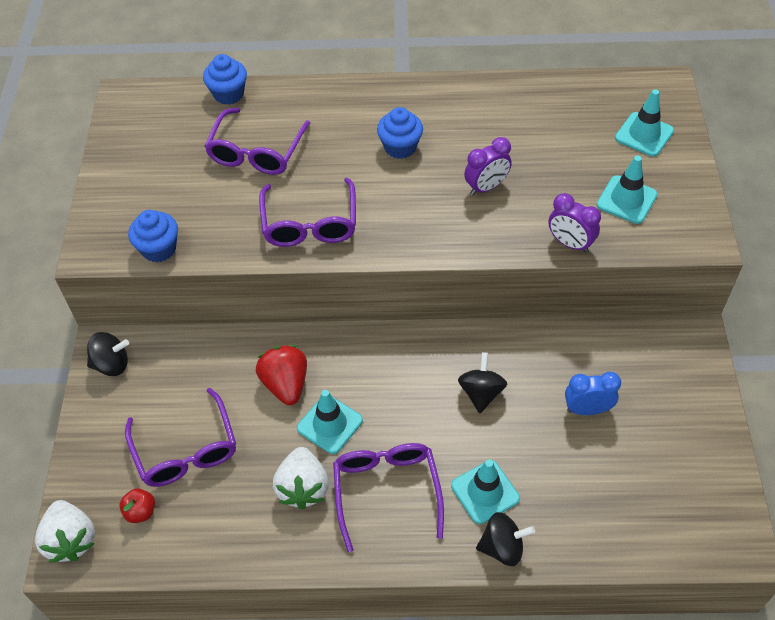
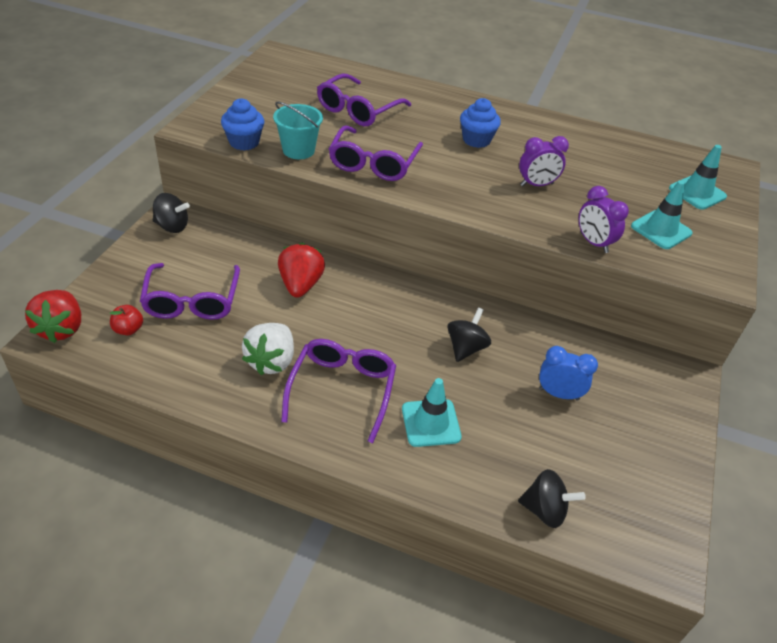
camera: 15 degrees right, 10 degrees down
white strawberry [35,500,95,563] -> red strawberry [25,290,81,343]
blue cupcake [203,54,247,105] -> none
turquoise traffic cone [297,390,363,454] -> none
black spinning top [476,512,535,566] -> black spinning top moved to [518,469,586,528]
none -> turquoise bucket [273,102,323,159]

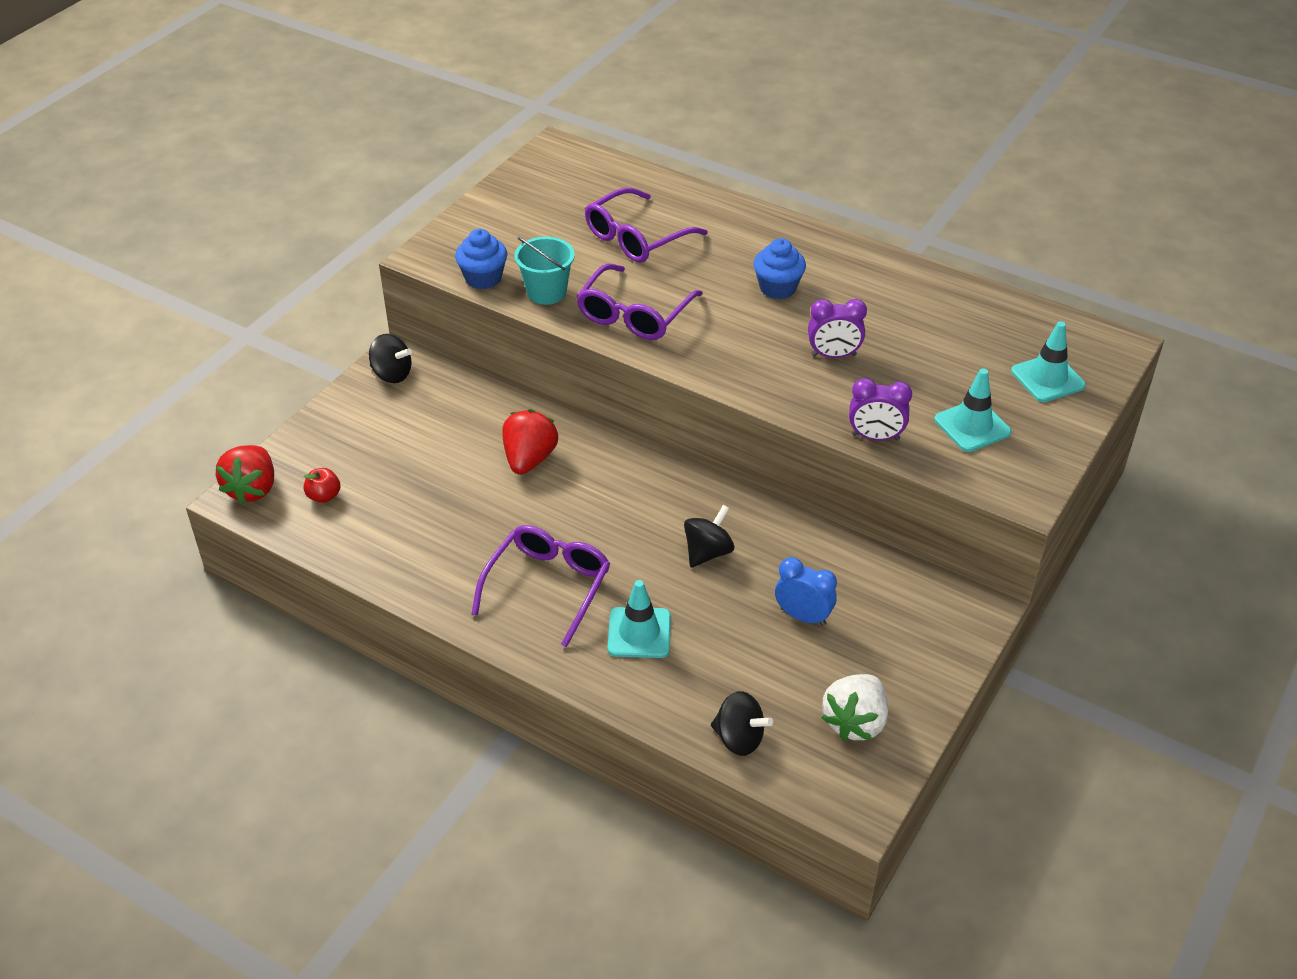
camera: 15 degrees right, 0 degrees up
purple glasses [140,263,240,320] -> none
white strawberry [242,323,294,375] -> white strawberry moved to [821,674,888,741]
purple clock [578,186,629,253] -> purple clock turned 60 degrees counterclockwise [849,378,912,440]

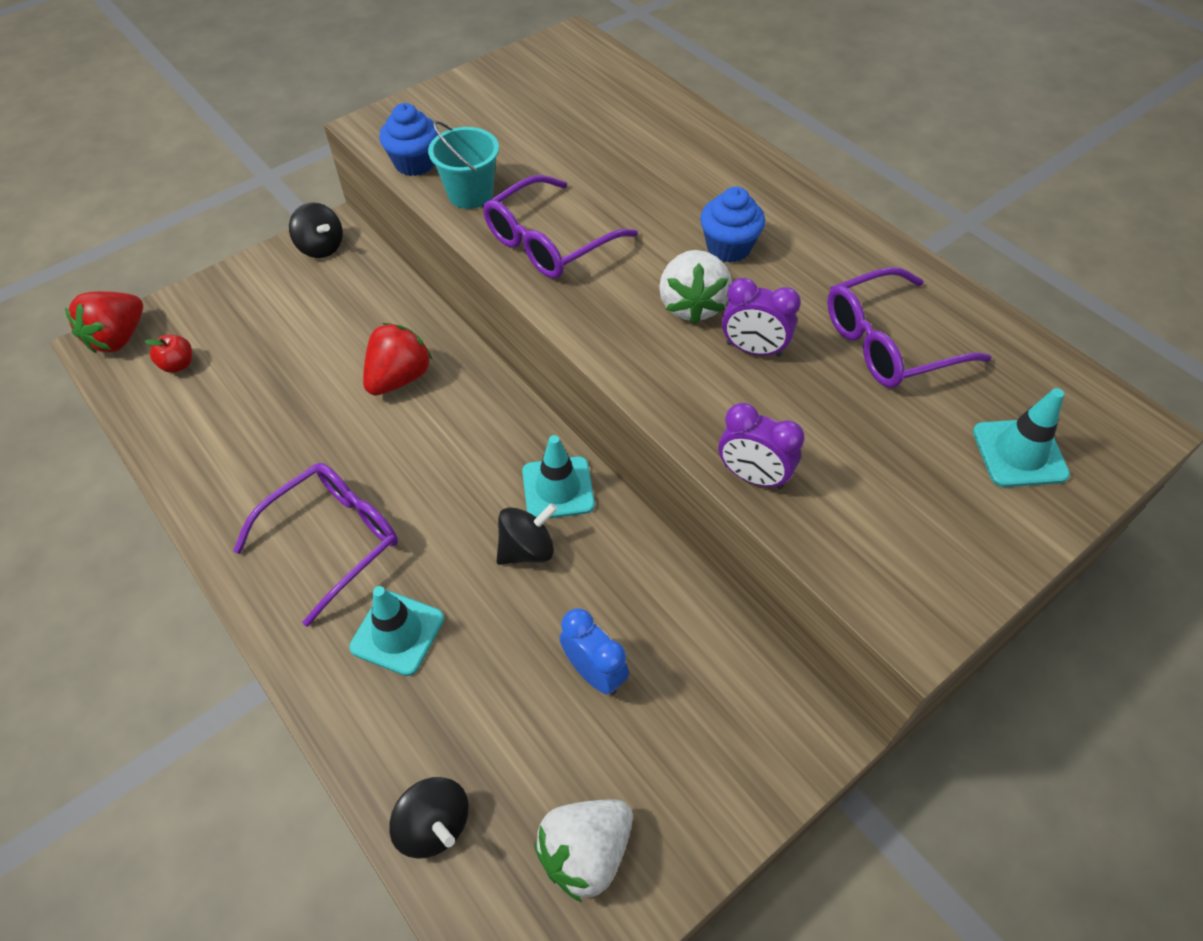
camera: 20 degrees right, 10 degrees up
purple glasses [585,187,708,263] -> purple glasses moved to [827,267,991,388]
turquoise traffic cone [934,368,1011,452] -> turquoise traffic cone moved to [522,435,595,518]
none -> white strawberry [659,250,732,324]

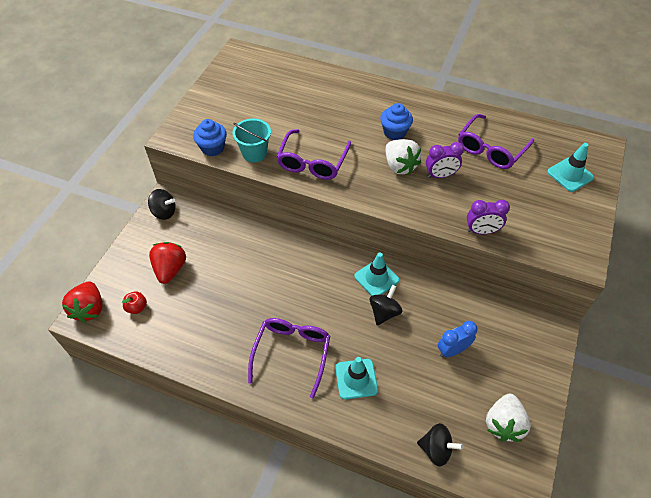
camera: 30 degrees left, 0 degrees up
red strawberry [363,323,433,396] -> red strawberry moved to [149,242,186,284]
blue clock [559,608,629,695] -> blue clock turned 45 degrees counterclockwise [438,321,478,357]

